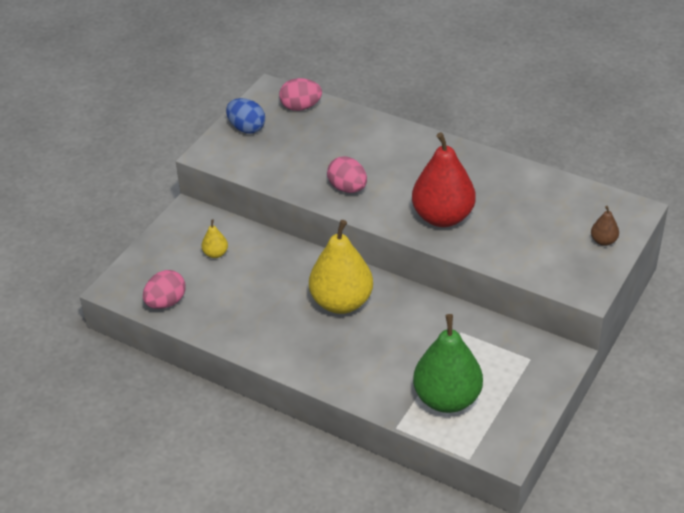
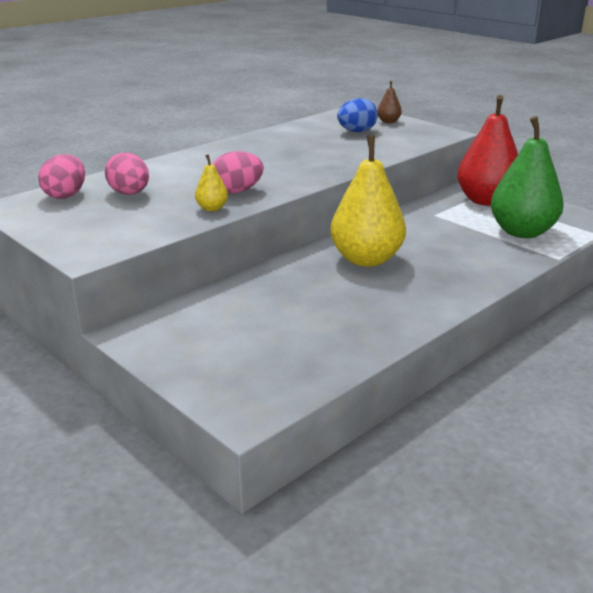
camera: 75 degrees left, 15 degrees down
pink egg [143,270,186,309] -> pink egg moved to [105,153,149,195]
yellow pear [202,219,228,258] -> yellow pear moved to [195,154,228,211]
blue egg [226,98,265,134] -> blue egg moved to [337,98,378,132]
red pear [412,132,476,227] -> red pear moved to [457,95,518,206]

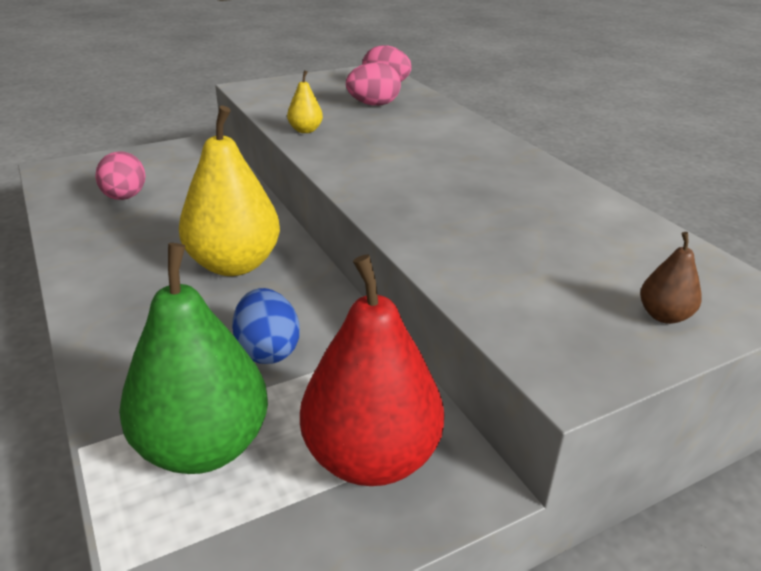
camera: 105 degrees right, 5 degrees up
pink egg [213,151,264,194] -> pink egg moved to [96,151,146,200]
blue egg [337,98,378,132] -> blue egg moved to [232,288,300,364]

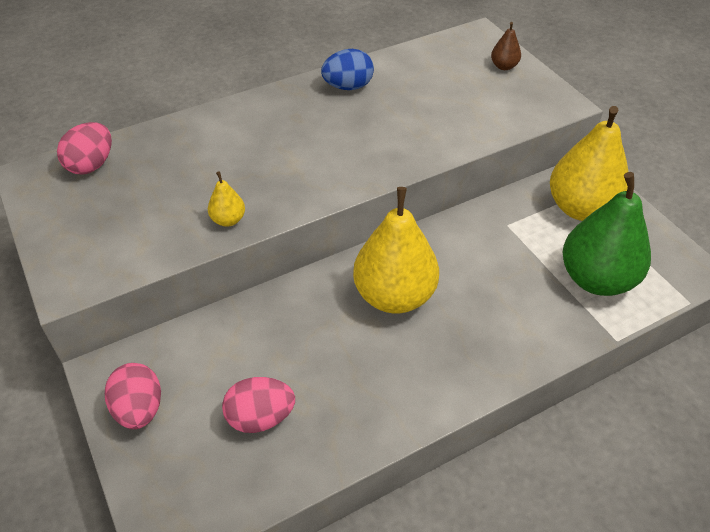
camera: 90 degrees left, 15 degrees up
blue egg [232,288,300,364] -> blue egg moved to [321,49,374,90]
red pear [300,254,444,486] -> yellow pear [550,106,629,221]
pink egg [346,62,401,106] -> pink egg moved to [105,363,161,429]

